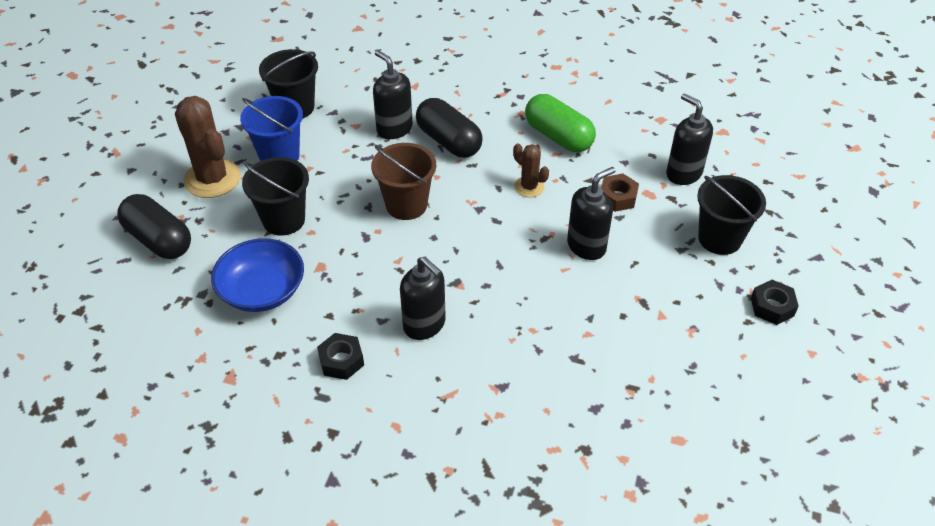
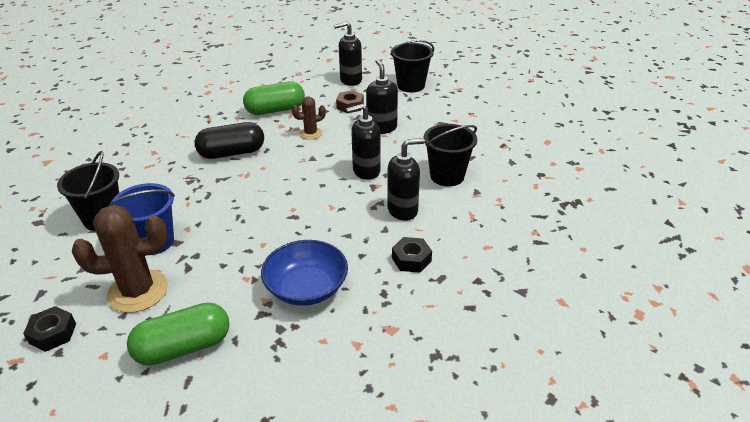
camera: 65 degrees left, 10 degrees down
black capsule [117,194,191,259] -> green capsule [127,302,230,366]
black bucket [242,157,309,236] -> black bucket moved to [424,124,477,186]
brown bucket [371,143,436,220] -> none
black soap dispenser [373,50,413,139] -> black soap dispenser moved to [346,104,380,180]
black nut [751,280,798,325] -> black nut moved to [23,306,76,352]

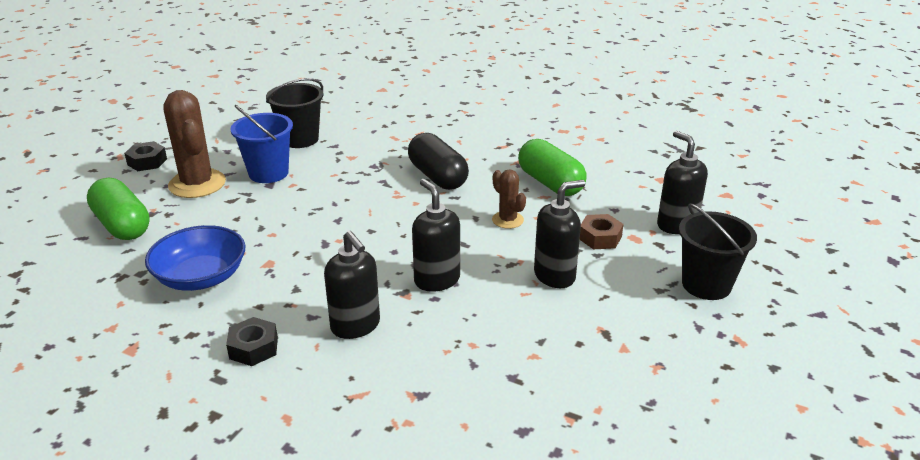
camera: 75 degrees right, 5 degrees down
black bucket [424,124,477,186] -> none

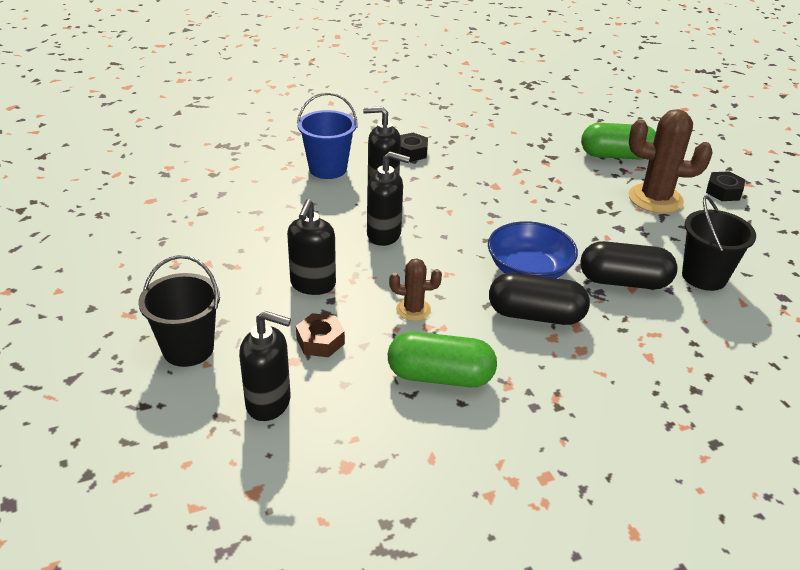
camera: 130 degrees right, 5 degrees up
blue bowl [145,225,245,291] -> blue bowl moved to [488,221,578,278]
blue bucket [230,105,293,183] -> blue bucket moved to [297,92,357,179]
none -> black capsule [580,241,677,289]

